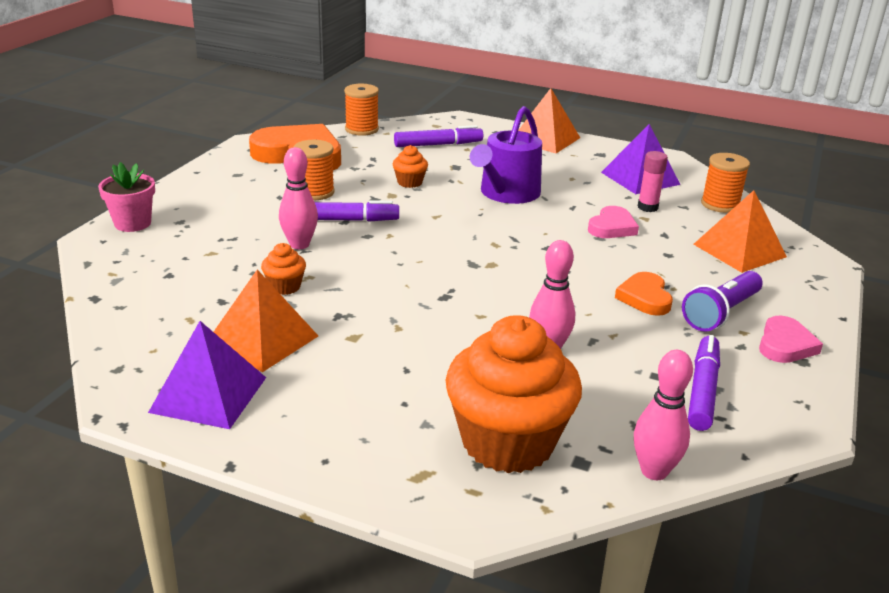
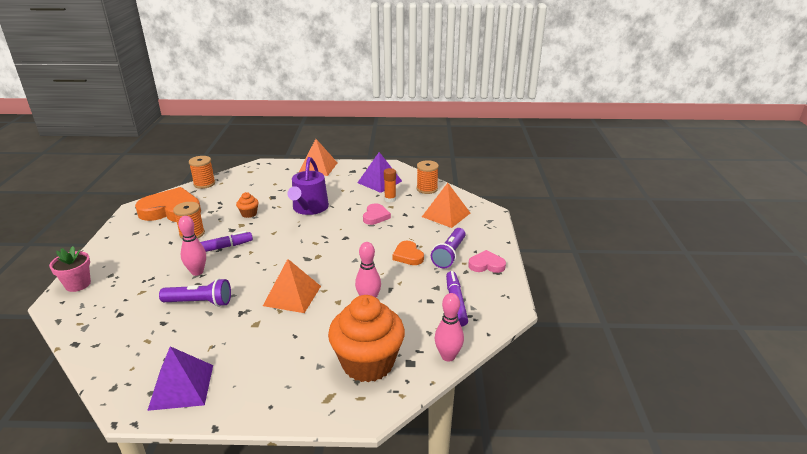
camera: 20 degrees left, 0 degrees up
orange pyramid [214,269,318,372] -> orange pyramid moved to [263,259,321,313]
orange cupcake [261,243,306,295] -> purple flashlight [159,278,231,307]
purple marker [394,125,483,147] -> none
pink glue stick [638,151,668,212] -> orange glue stick [384,168,396,203]
pink heart [759,316,823,363] -> pink heart turned 90 degrees counterclockwise [468,250,506,273]

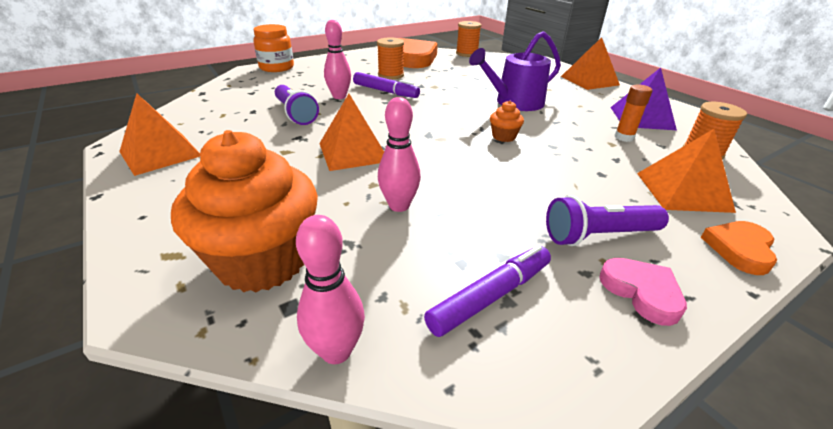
camera: 55 degrees right, 5 degrees up
pink flower pot [49,246,91,292] -> orange jar [253,24,294,72]
purple pyramid [147,346,213,411] -> orange pyramid [119,93,200,176]
orange cupcake [236,192,259,218] -> orange cupcake moved to [490,101,524,142]
pink heart [363,203,391,225] -> none
orange heart [392,241,424,265] -> orange heart moved to [701,221,777,275]

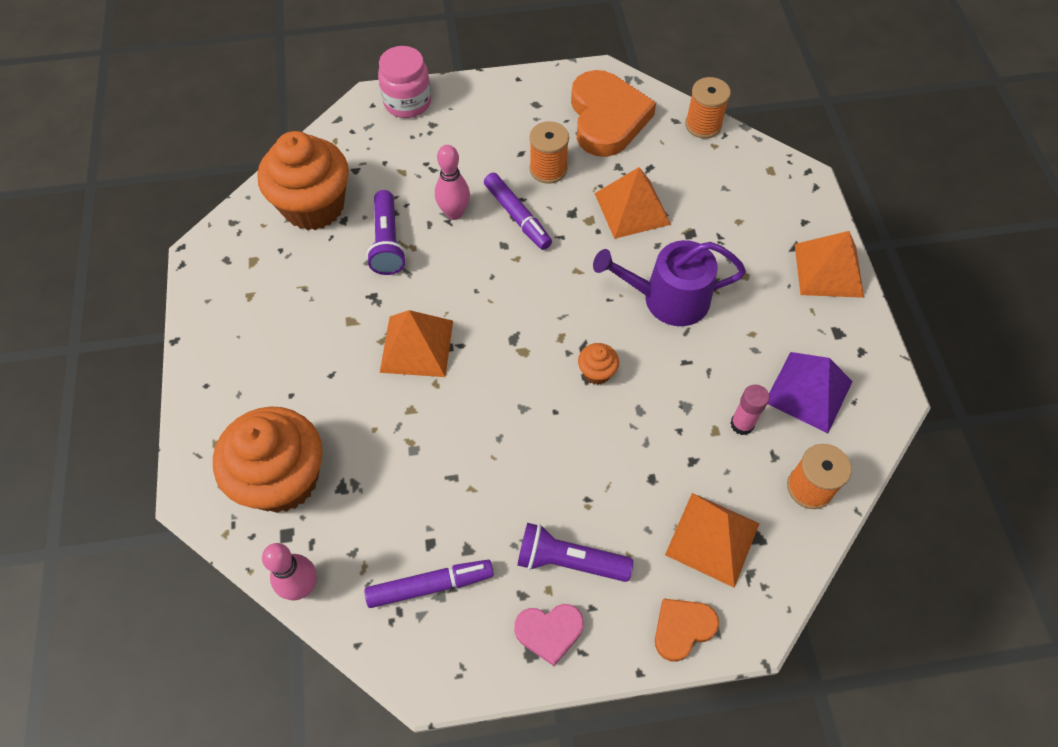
camera: 25 degrees right, 25 degrees up
orange pyramid [119,93,200,176] -> orange pyramid moved to [594,167,671,239]
orange jar [253,24,294,72] -> pink jar [378,46,431,118]
pink bowling pin [378,97,421,212] -> none
pink heart [599,258,687,326] -> pink heart turned 90 degrees clockwise [514,604,584,666]
orange glue stick [614,84,652,142] -> pink glue stick [731,384,769,435]
none -> orange cupcake [258,131,349,230]

